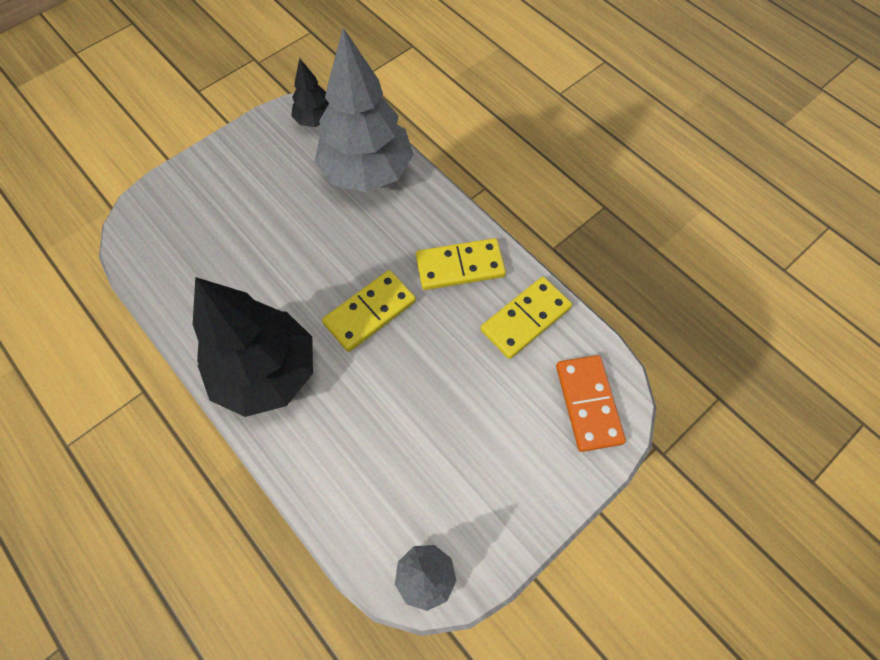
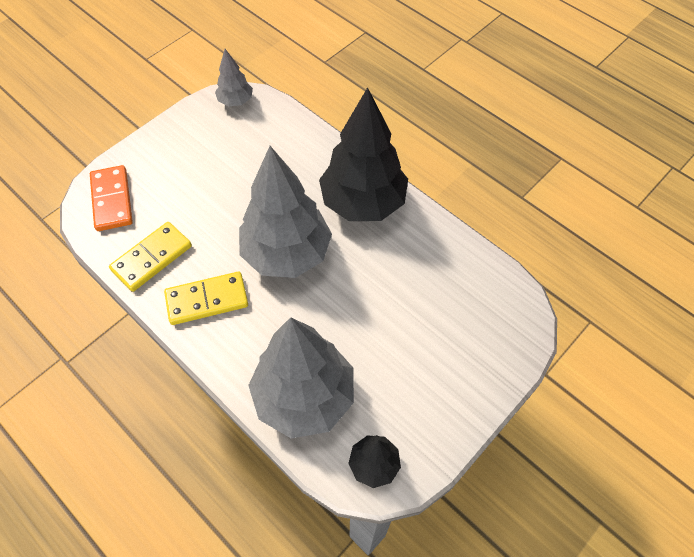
camera: 175 degrees right, 5 degrees down
yellow domino [322,270,416,352] -> grey tree [239,146,332,278]

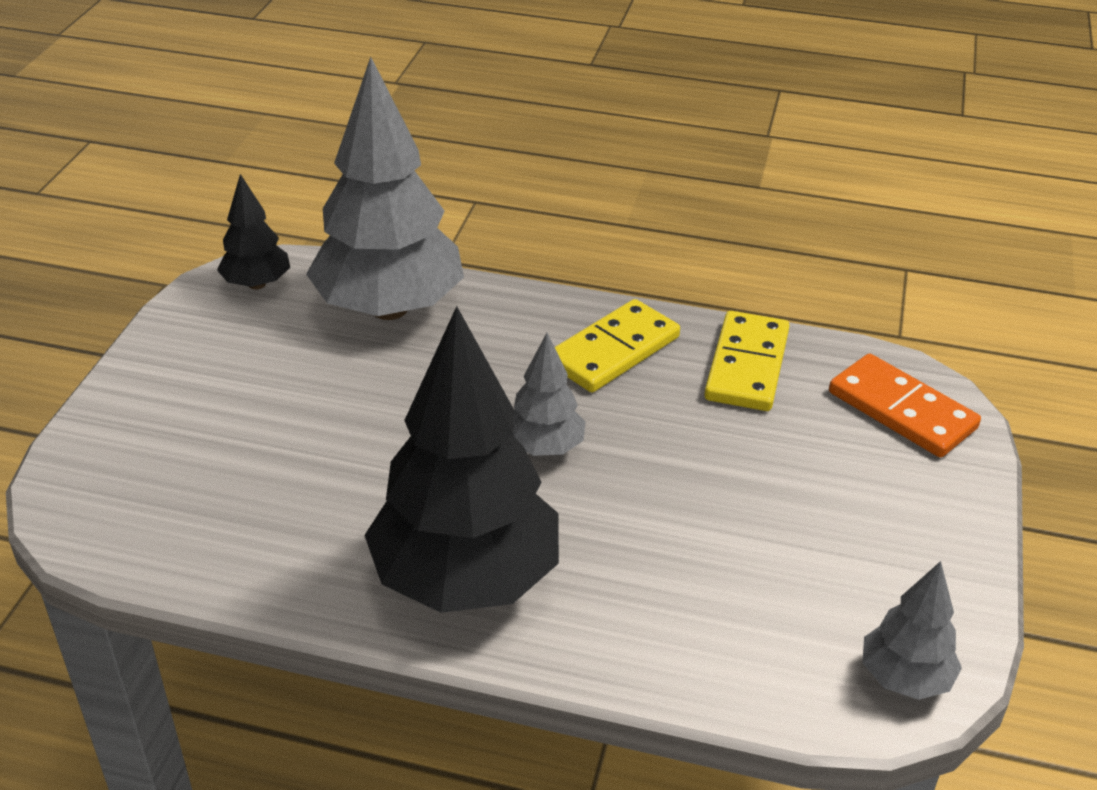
camera: 150 degrees right, 20 degrees down
grey tree [239,146,332,278] -> grey tree [513,333,586,456], size x0.48

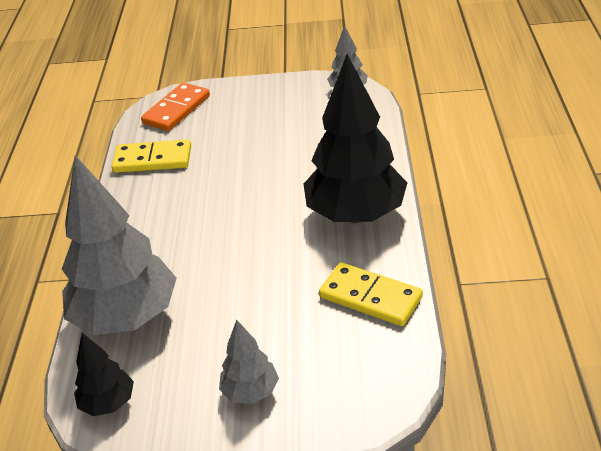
camera: 100 degrees left, 0 degrees up
grey tree [513,333,586,456] -> grey tree moved to [219,320,279,404]
yellow domino [555,299,680,392] -> yellow domino moved to [319,262,423,326]

